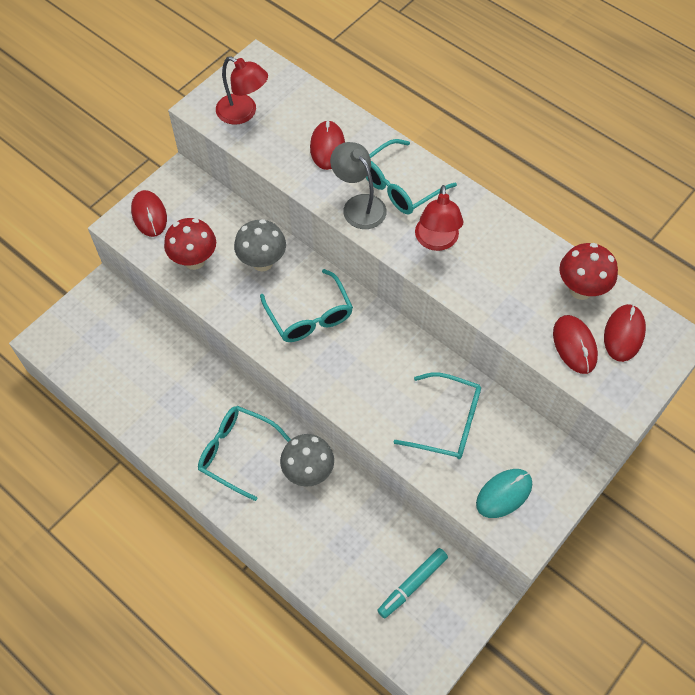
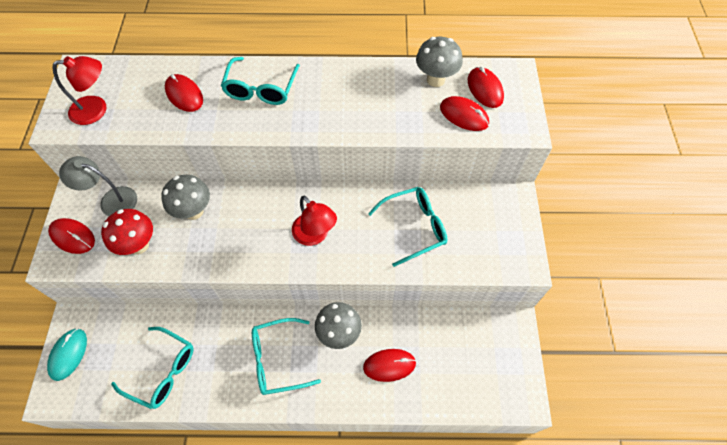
camera: 40 degrees left, 0 degrees up
turquoise glasses [260,269,353,342] -> turquoise glasses moved to [111,327,193,409]
grey lamp [330,142,386,229] -> grey lamp moved to [59,156,137,216]
turquoise marker [377,548,448,618] -> none
red lamp [415,185,464,251] -> red lamp moved to [292,196,337,246]
turquoise mouse [476,469,532,518] -> turquoise mouse moved to [47,328,87,381]
red mushroom [559,243,618,300] -> grey mushroom [416,37,463,87]
none -> red mouse [363,349,416,382]

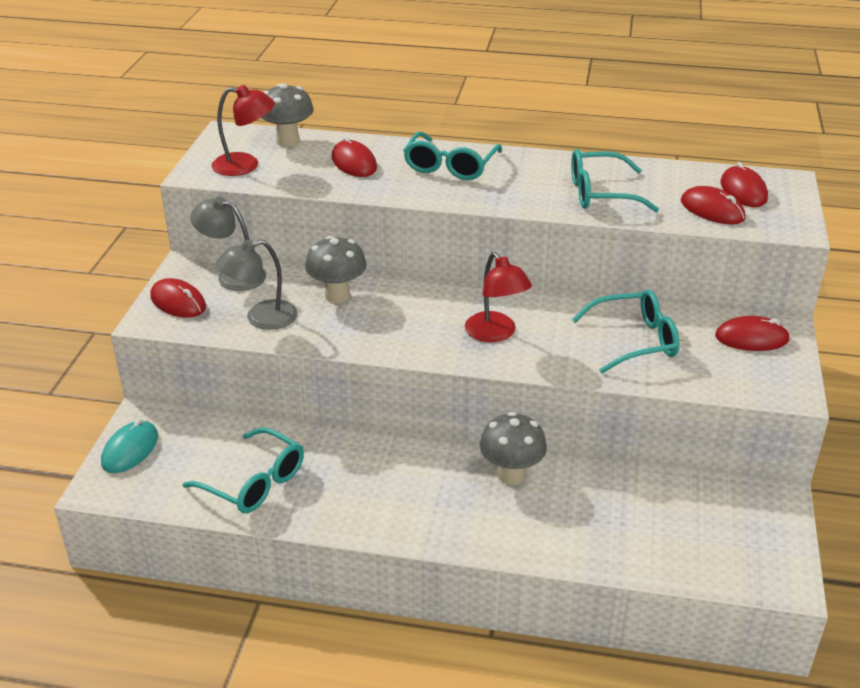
camera: 10 degrees right, 25 degrees down
red mushroom [101,209,153,255] -> grey lamp [216,239,298,330]
turquoise glasses [252,318,321,395] -> turquoise glasses moved to [571,149,659,212]
red mouse [363,349,416,382] -> red mouse moved to [715,316,790,351]
grey mushroom [416,37,463,87] -> grey mushroom moved to [261,83,314,147]

